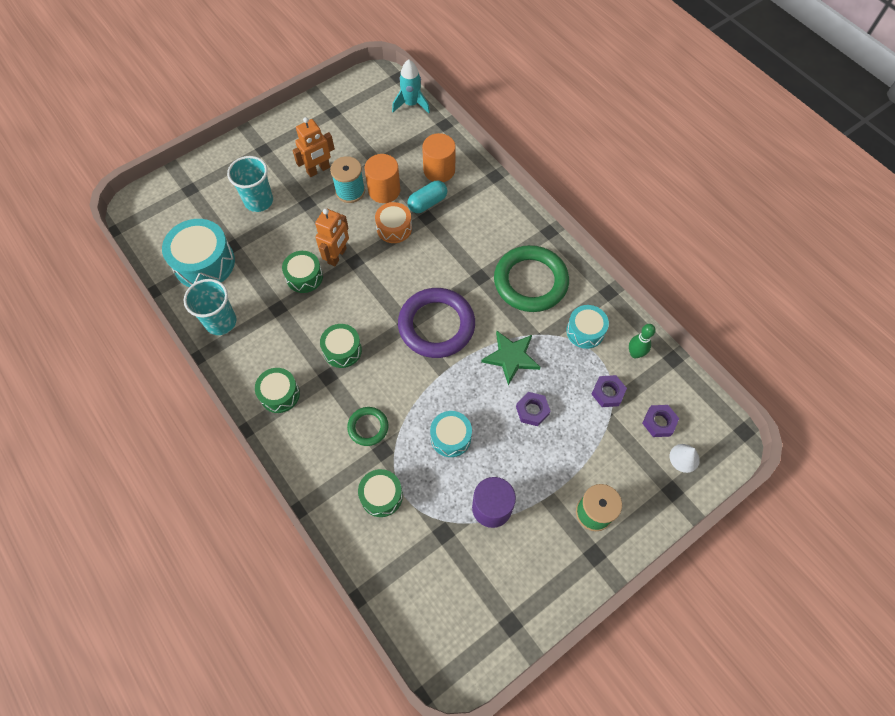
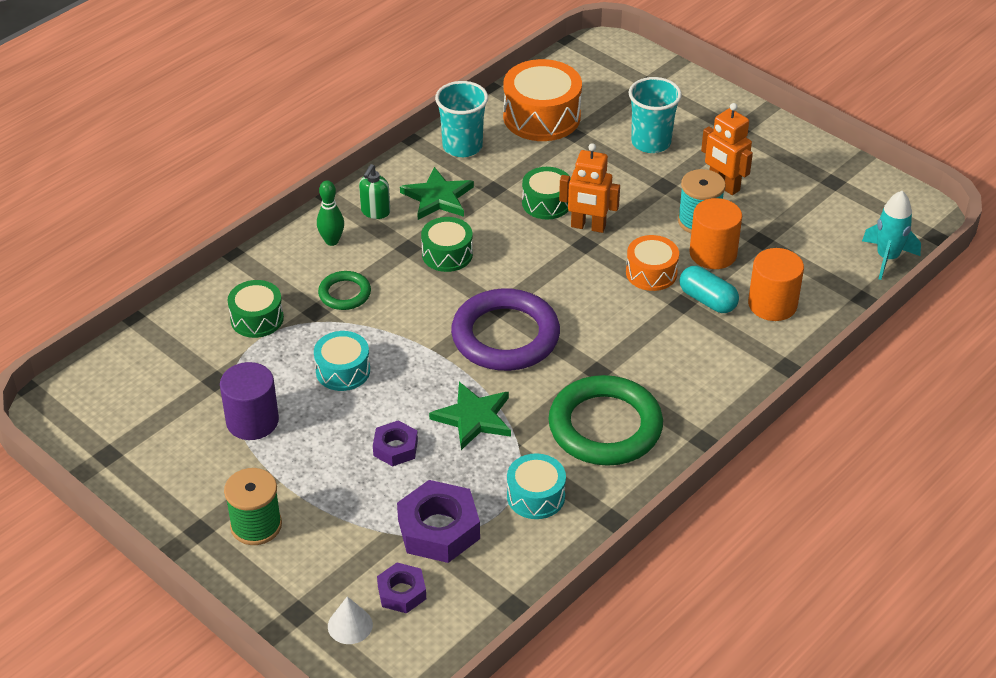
camera: 80 degrees right, 20 degrees down
turquoise drum [162,219,235,287] -> orange drum [503,59,582,141]
green drum [255,368,300,413] -> green soap dispenser [359,164,390,219]
purple nut [591,375,627,407] -> purple nut [397,480,480,563], size x1.72
green bowling pin [629,324,656,358] -> green bowling pin moved to [317,180,344,246]
none -> green star [400,167,474,220]

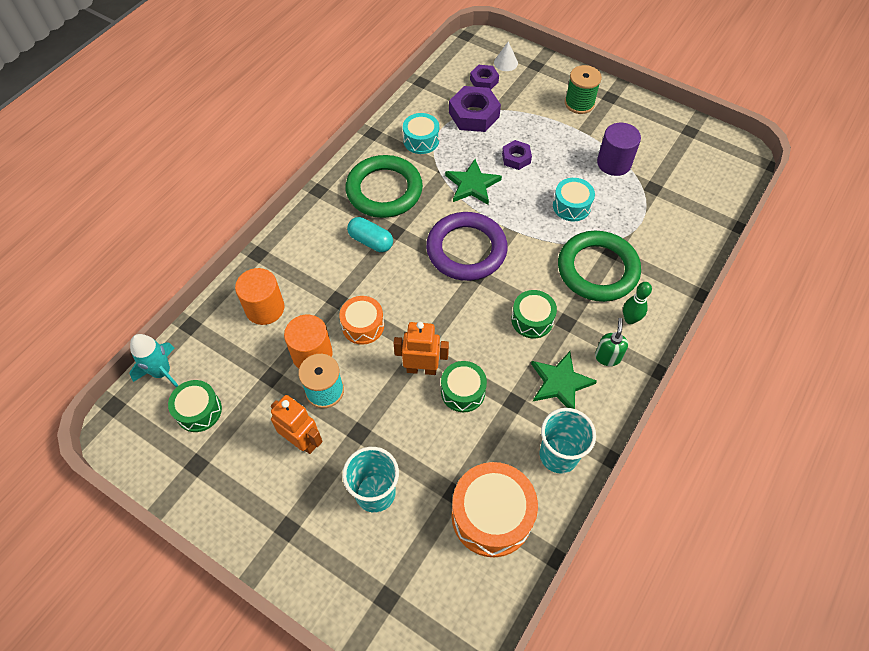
camera: 170 degrees right, 15 degrees up
green drum [227,280,284,338] -> green drum moved to [168,380,222,432]
green ring [318,271,371,310] -> green ring [558,231,641,302], size x2.01
turquoise capsule [679,266,739,313] -> turquoise capsule moved to [347,217,393,252]

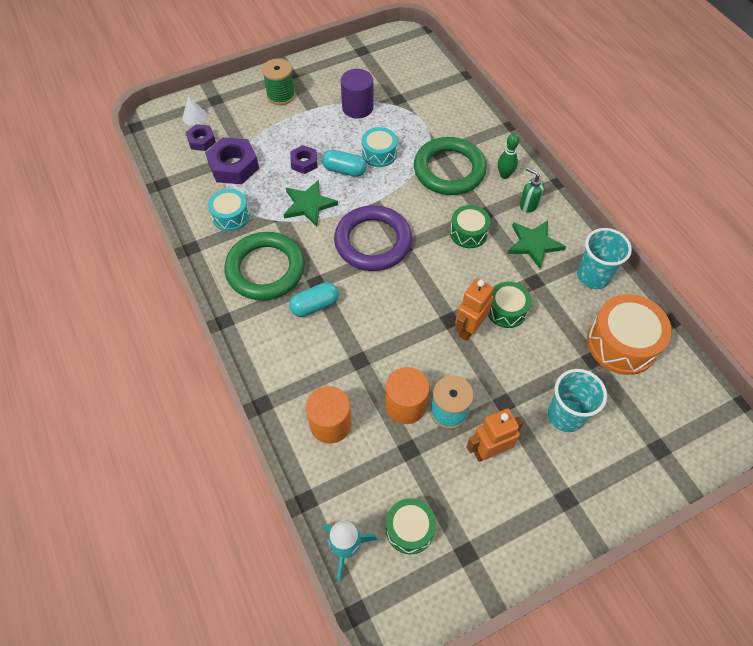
camera: 60 degrees left, 0 degrees up
orange drum [339,296,384,345] -> none
none -> turquoise capsule [322,150,367,177]

